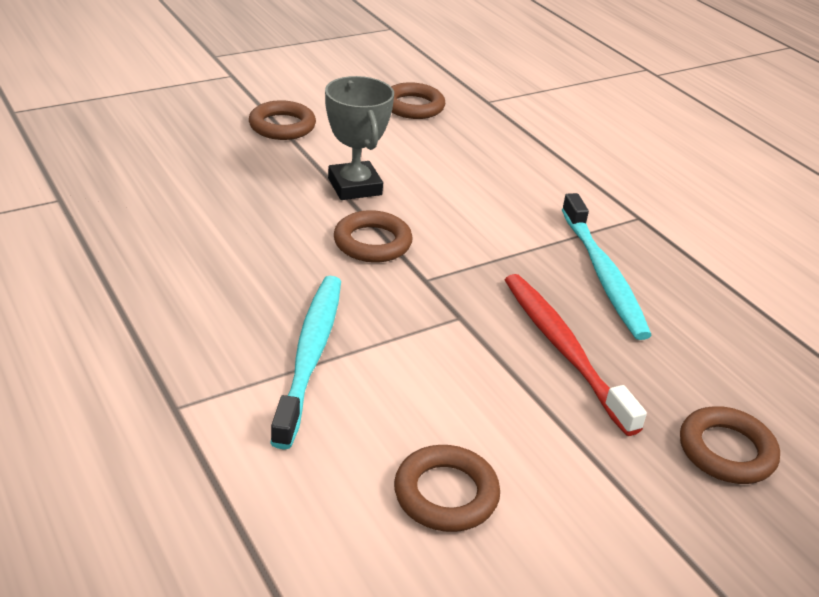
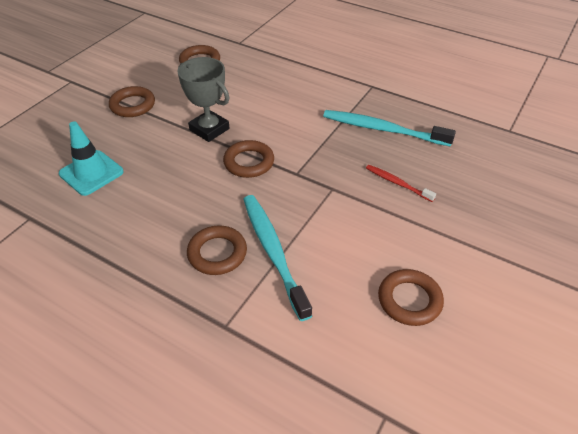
camera: 25 degrees left, 10 degrees up
red toothbrush [505,274,647,436] -> red toothbrush [366,165,436,202], size x0.53
turquoise toothbrush [562,193,652,340] -> turquoise toothbrush turned 150 degrees clockwise [323,110,456,147]
brown ring [680,406,780,484] -> brown ring moved to [187,225,247,275]
none -> turquoise traffic cone [59,121,124,196]

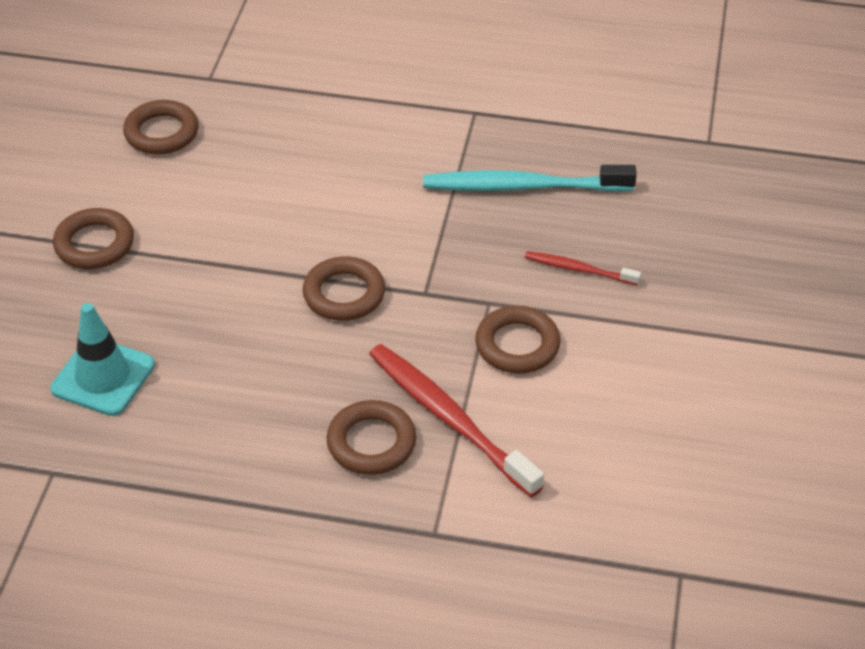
camera: 20 degrees left, 0 degrees up
grey trophy [177,57,230,142] -> none
turquoise toothbrush [243,195,312,321] -> red toothbrush [369,344,544,497]
brown ring [378,269,444,326] -> brown ring moved to [475,306,561,374]

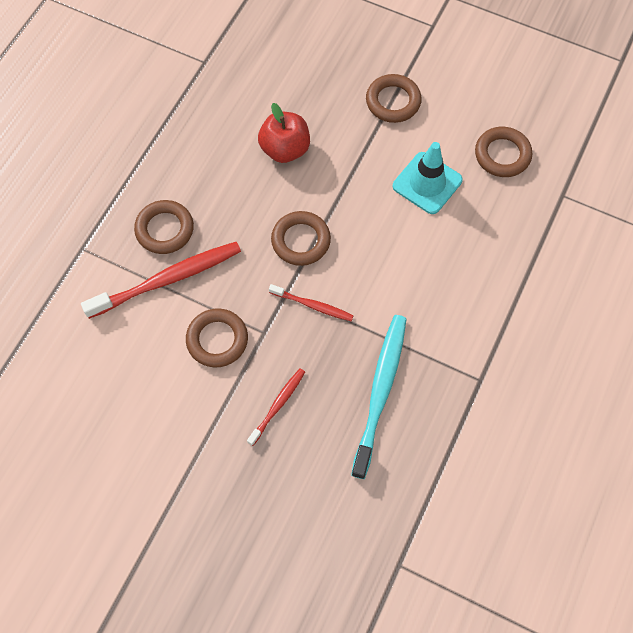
camera: 105 degrees right, 20 degrees up
turquoise traffic cone [50,303,155,416] -> turquoise traffic cone moved to [393,142,463,214]
none -> red apple [258,103,310,163]
none -> red toothbrush [269,284,354,321]

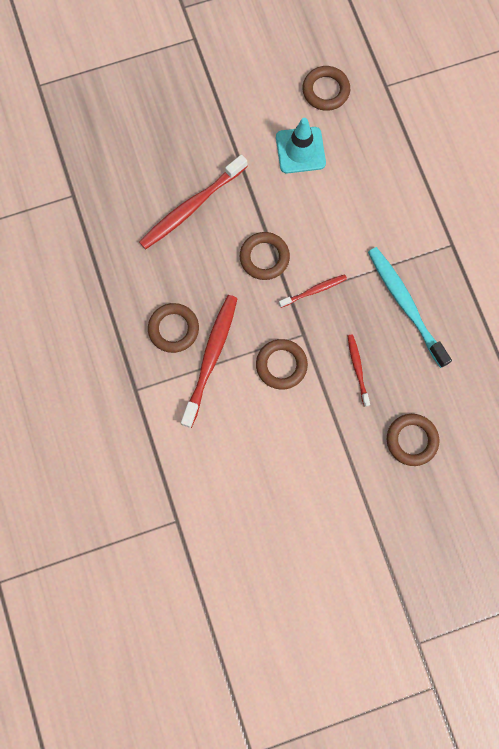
camera: 45 degrees left, 10 degrees up
red apple [258,103,310,163] -> red toothbrush [139,155,248,249]
brown ring [366,74,422,123] -> brown ring moved to [387,414,439,466]

